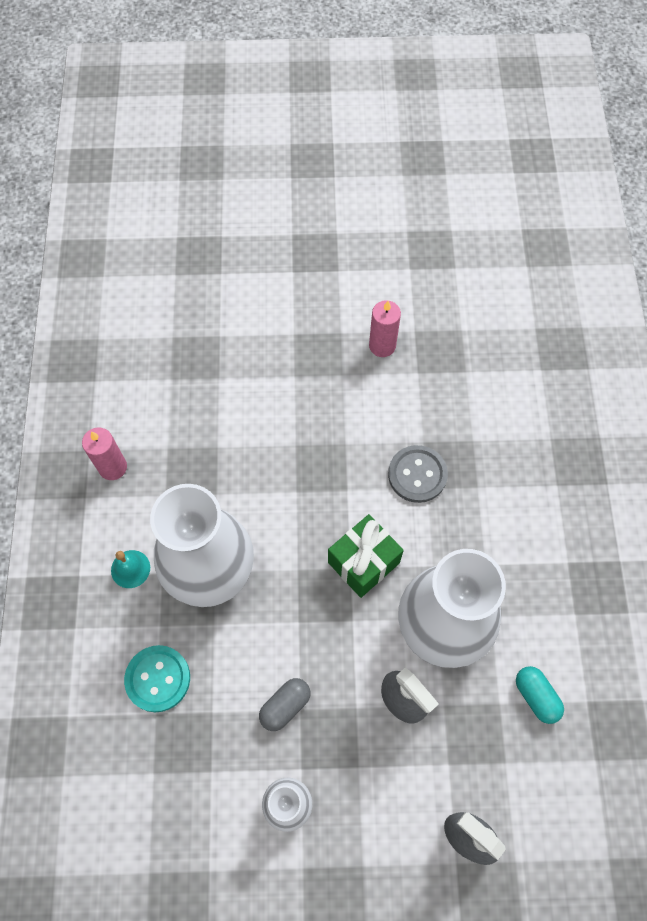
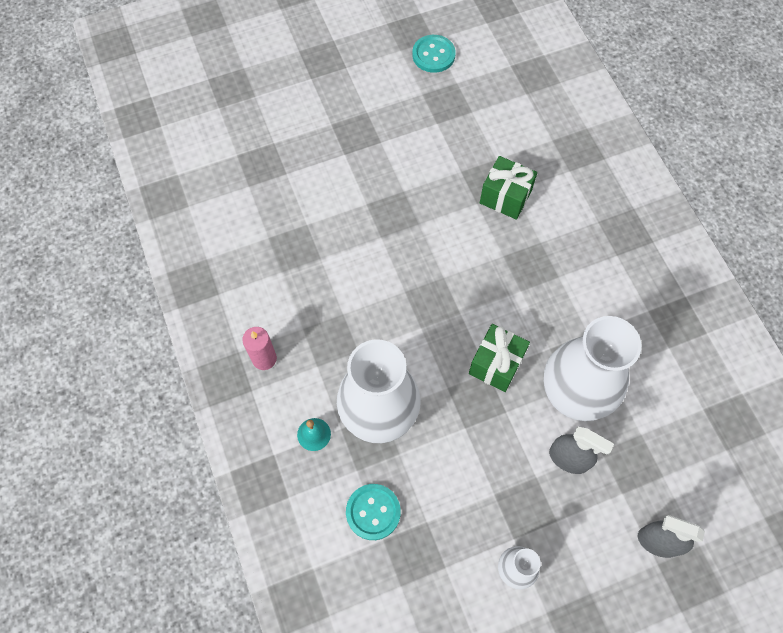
camera: 20 degrees left, 0 degrees up
grey capsule [259,678,310,731] -> none
pink candle [369,300,401,357] -> none
grey button [388,445,448,503] -> none
turquoise capsule [516,666,564,724] -> none
none -> turquoise button [412,35,456,73]
none -> green gift [480,156,537,220]

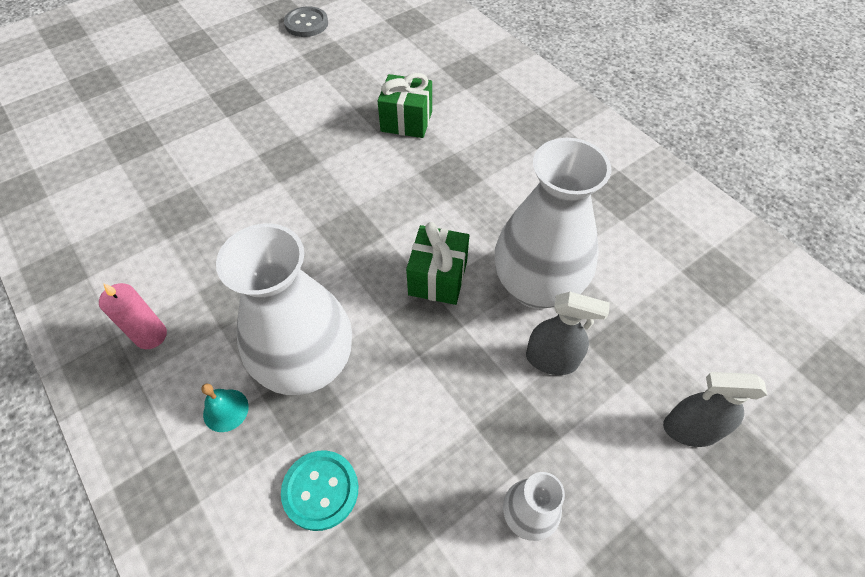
camera: 15 degrees left, 10 degrees down
turquoise button [412,35,456,73] -> grey button [284,6,328,37]

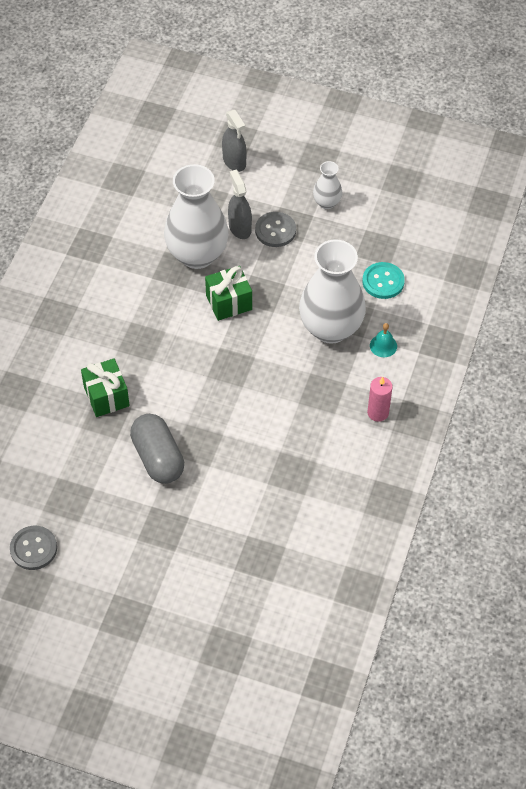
camera: 125 degrees left, 0 degrees up
none -> grey capsule [130,414,184,484]
none -> grey button [255,212,296,247]

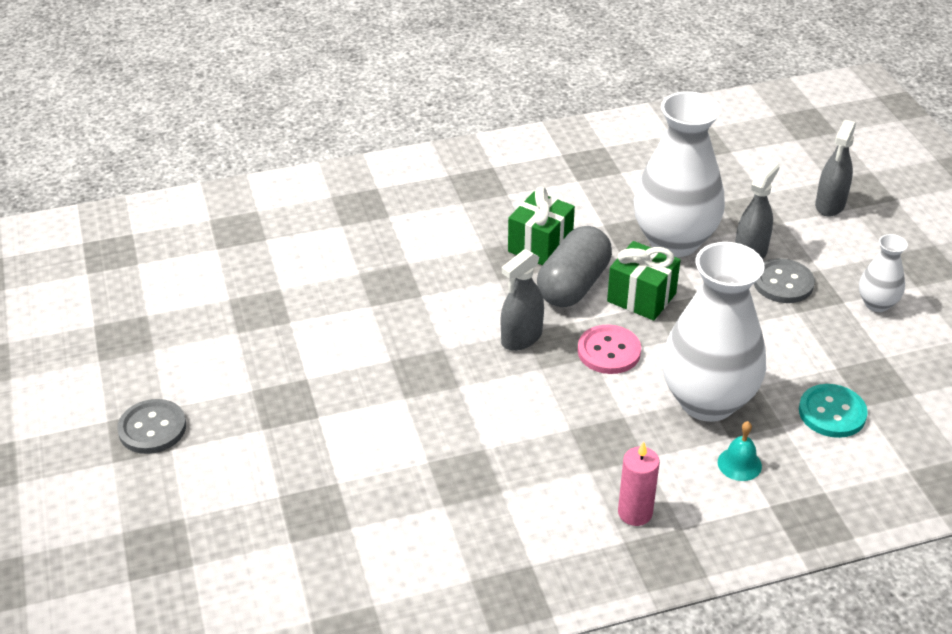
camera: 55 degrees right, 15 degrees down
grey button [10,526,57,570] -> grey button moved to [117,399,186,454]
green gift [81,358,130,417] -> green gift moved to [508,187,575,265]
grey capsule [130,414,184,484] -> grey capsule moved to [537,226,612,307]
none -> grey spray bottle [501,249,544,351]
none -> pink button [578,325,641,374]

